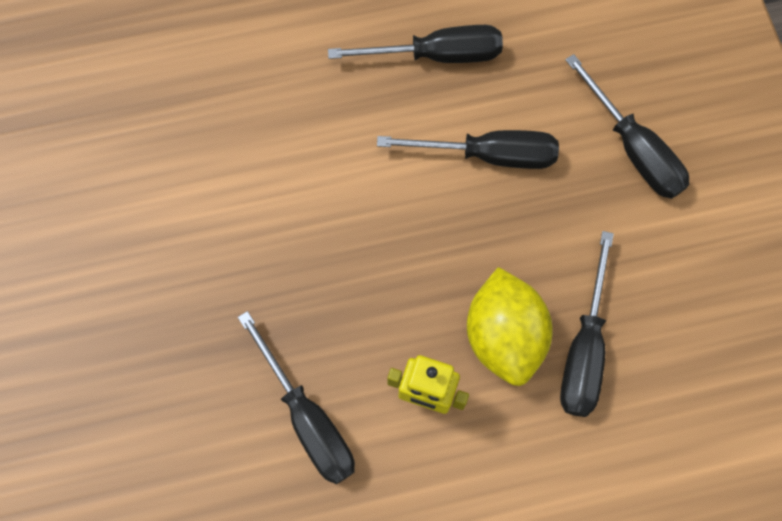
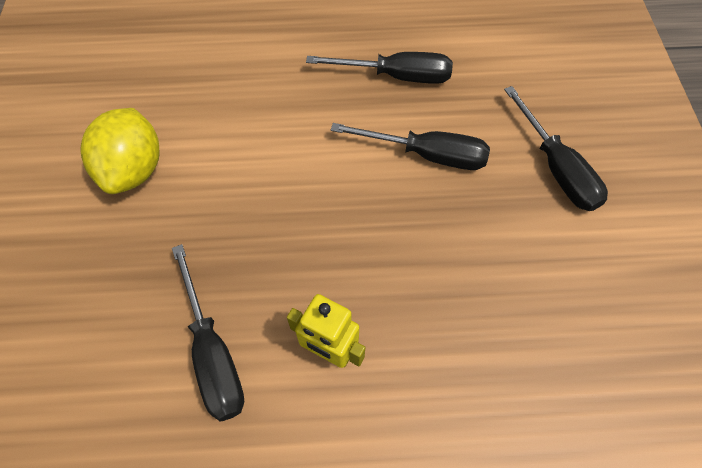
camera: 10 degrees right, 10 degrees down
yellow lemon [467,267,553,386] -> yellow lemon moved to [80,108,160,194]
black screwdriver [560,231,614,417] -> none

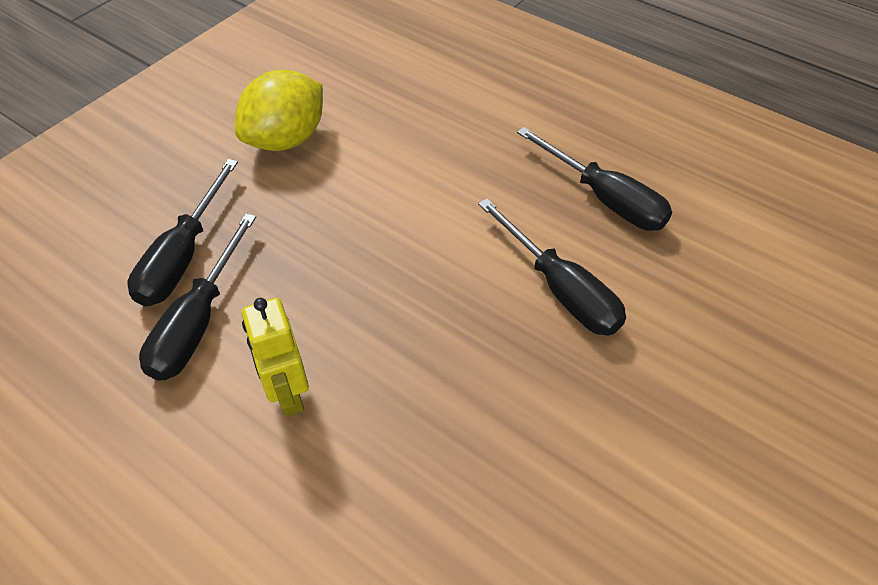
camera: 40 degrees right, 10 degrees down
black screwdriver [504,86,608,211] -> black screwdriver moved to [128,159,238,307]

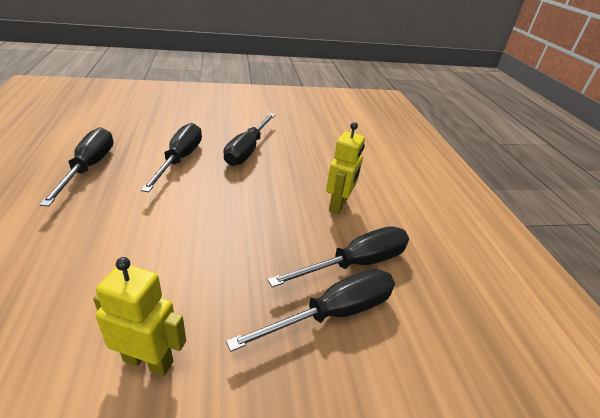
camera: 140 degrees left, 15 degrees down
yellow lemon [235,70,323,151] -> yellow robot [93,257,186,376]
none -> black screwdriver [224,113,275,166]

